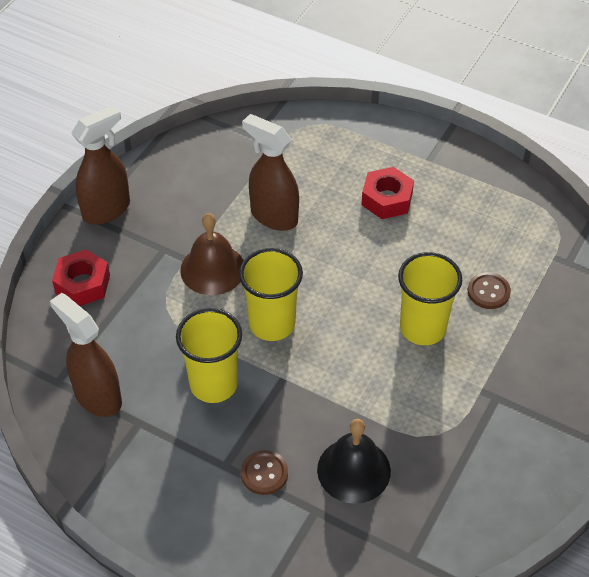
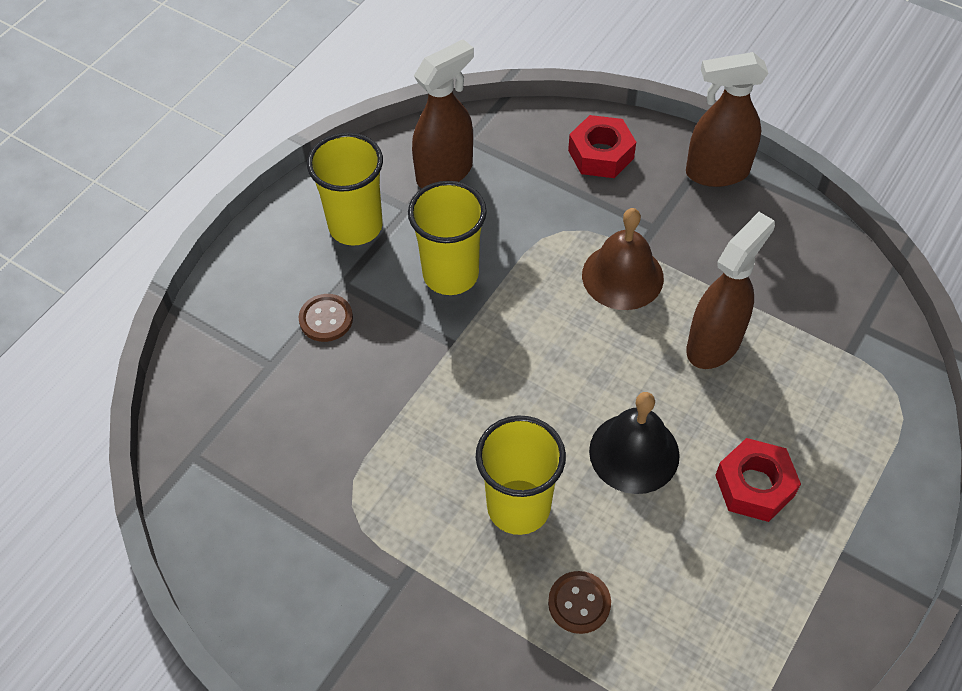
camera: 95 degrees right, 5 degrees up
brown spray bottle [71,105,130,225] -> brown spray bottle turned 120 degrees clockwise [686,52,768,187]
yellow cup [239,248,303,341] -> yellow cup moved to [307,133,383,246]
black bell [317,419,391,504] -> black bell moved to [589,392,680,494]

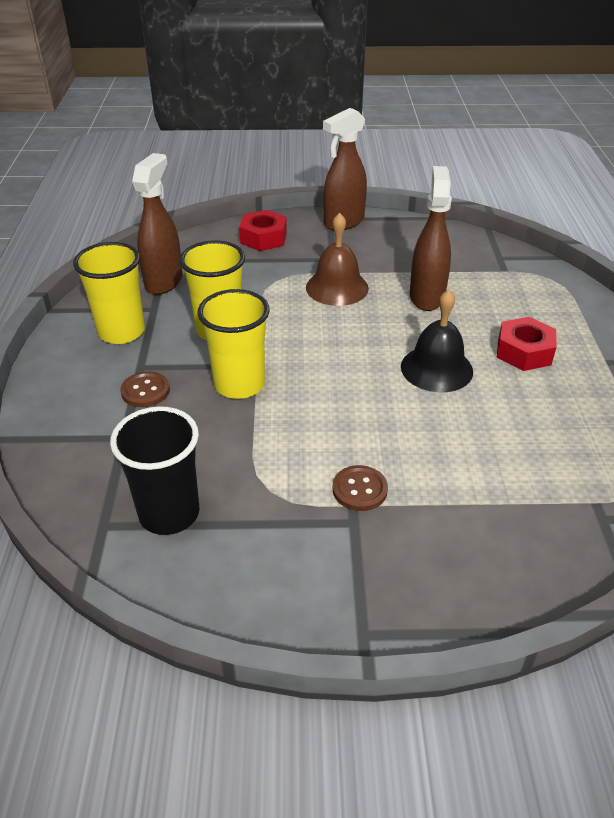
camera: 35 degrees left, 15 degrees down
yellow cup [476,415,566,535] -> yellow cup moved to [197,289,270,399]
brown button [548,571,611,634] -> brown button moved to [333,465,388,511]
none -> black cup [110,406,200,535]

